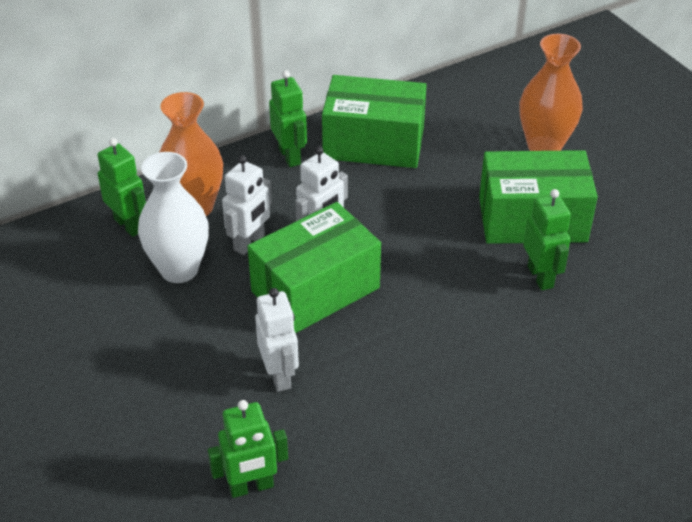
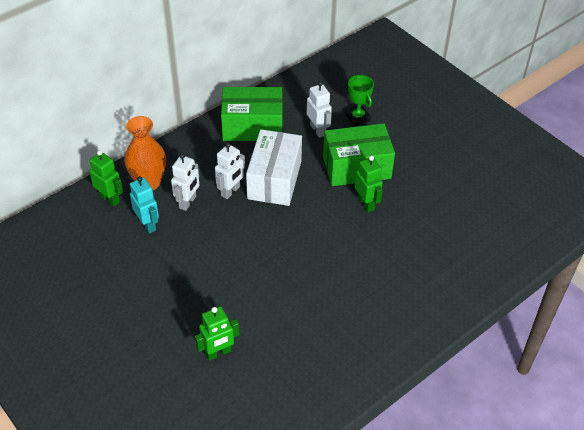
camera: 10 degrees left, 5 degrees up
white vase [138,152,209,283] -> turquoise robot [130,176,159,234]
green box [248,202,381,333] -> none
white robot [255,288,299,392] -> white robot moved to [307,81,332,138]
green robot [269,70,307,167] -> none
orange vase [520,34,583,151] -> green trophy [345,75,374,126]
none -> white box [246,129,302,206]

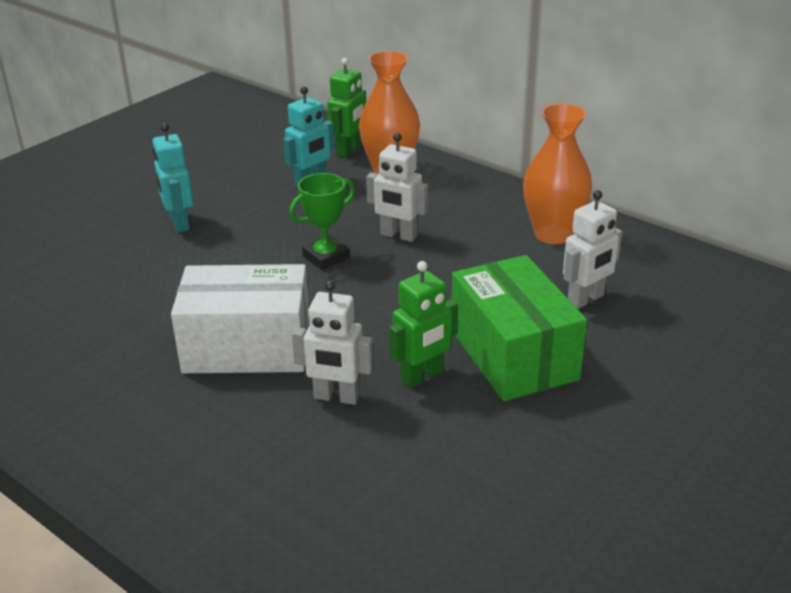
camera: 80 degrees right, 15 degrees down
white robot [171,153,200,211] -> white robot moved to [292,280,373,405]
green robot [195,306,240,361] -> none
green box [221,87,283,141] -> orange vase [523,103,592,244]
white box [246,129,302,206] -> white box moved to [171,264,309,373]
green trophy [345,75,374,126] -> green trophy moved to [289,173,355,270]
none -> turquoise robot [152,123,193,233]

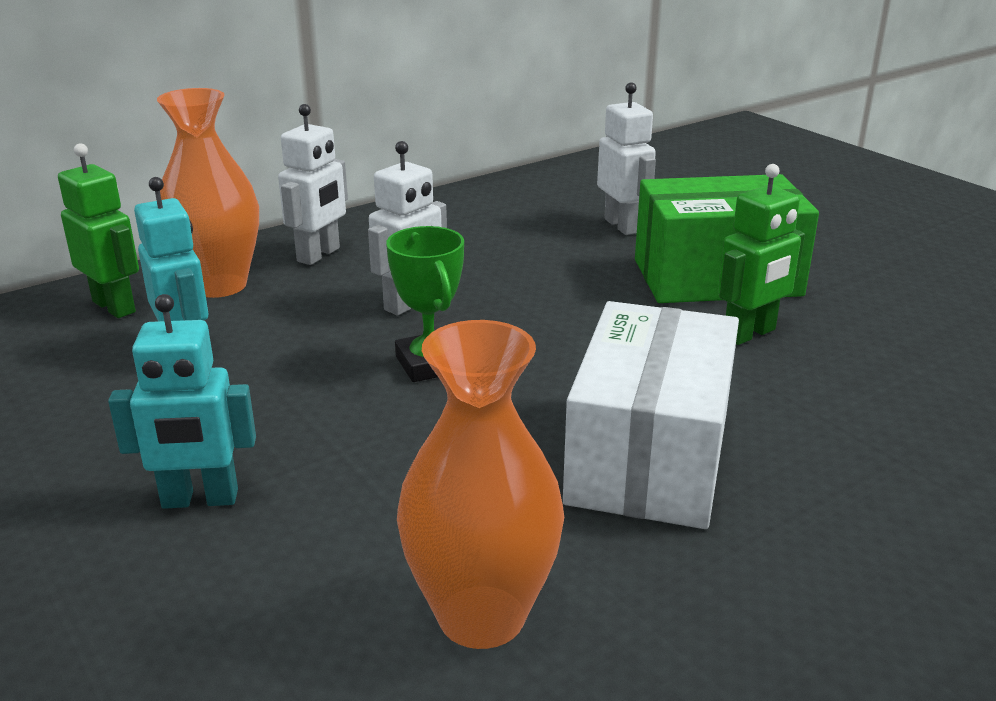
camera: 75 degrees left, 5 degrees down
white robot [292,280,373,405] -> white robot moved to [278,104,348,265]
green robot [389,261,458,388] -> green robot turned 75 degrees clockwise [718,164,805,345]
orange vase [523,103,592,244] -> orange vase moved to [397,320,564,649]

